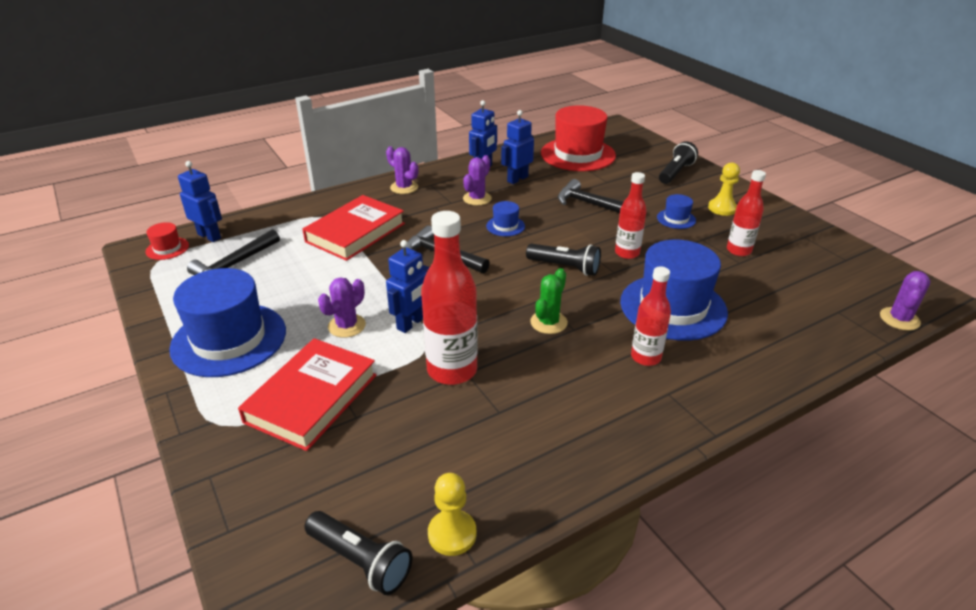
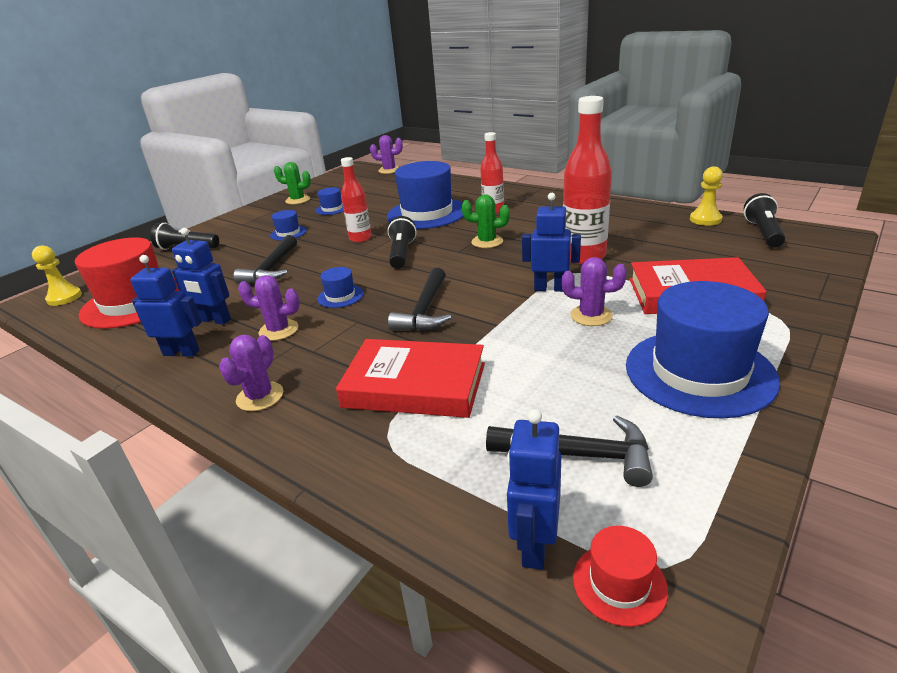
camera: 110 degrees left, 5 degrees down
yellow pawn [708,162,740,216] -> yellow pawn moved to [32,245,82,306]
red bottle [727,170,766,256] -> blue hat [316,187,344,215]
none -> green cactus [274,162,311,204]

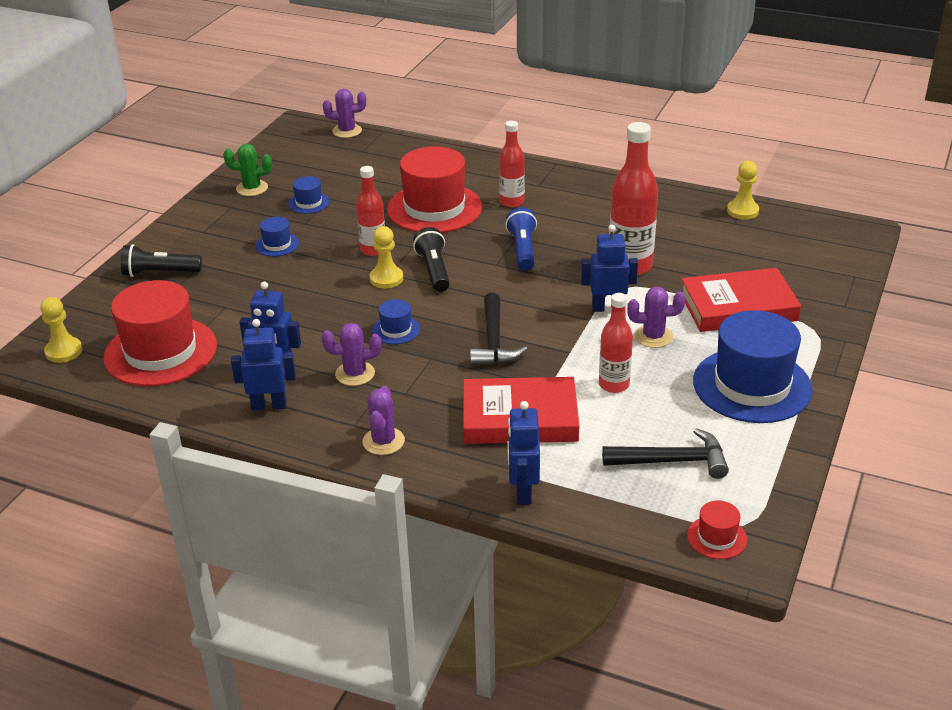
camera: 15 degrees left, 5 degrees up
black hammer [234,235,297,284] -> none
blue hat [387,161,464,229] -> red hat [387,146,482,233]
green cactus [462,194,510,248] -> blue flashlight [505,207,537,271]
blue robot [507,409,561,570] -> blue robot moved to [508,401,540,505]
black flashlight [744,193,785,248] -> none
none -> yellow pawn [369,226,403,288]
none -> red bottle [599,293,633,393]

